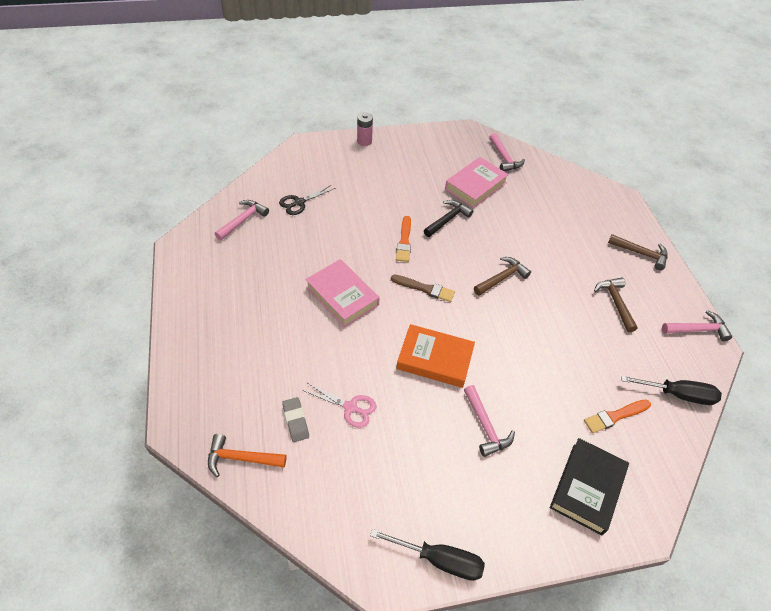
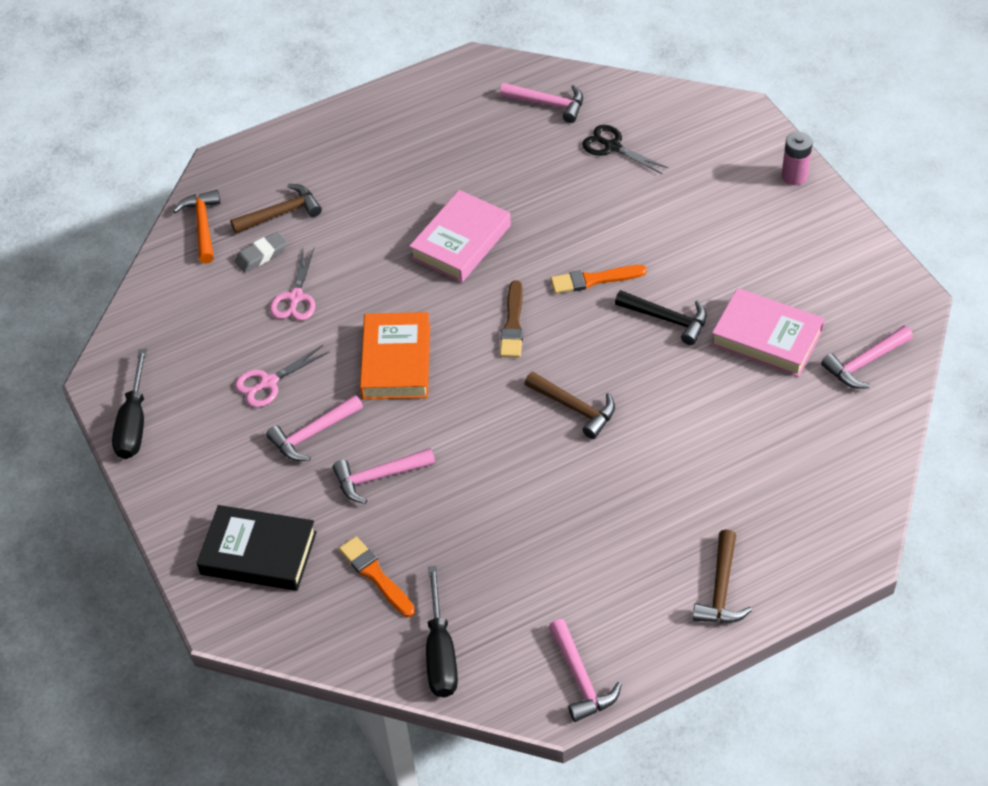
camera: 80 degrees right, 0 degrees up
brown hammer [594,278,638,332] -> brown hammer moved to [230,184,322,233]
none -> pink scissors [235,345,330,407]
none -> pink hammer [333,448,435,504]

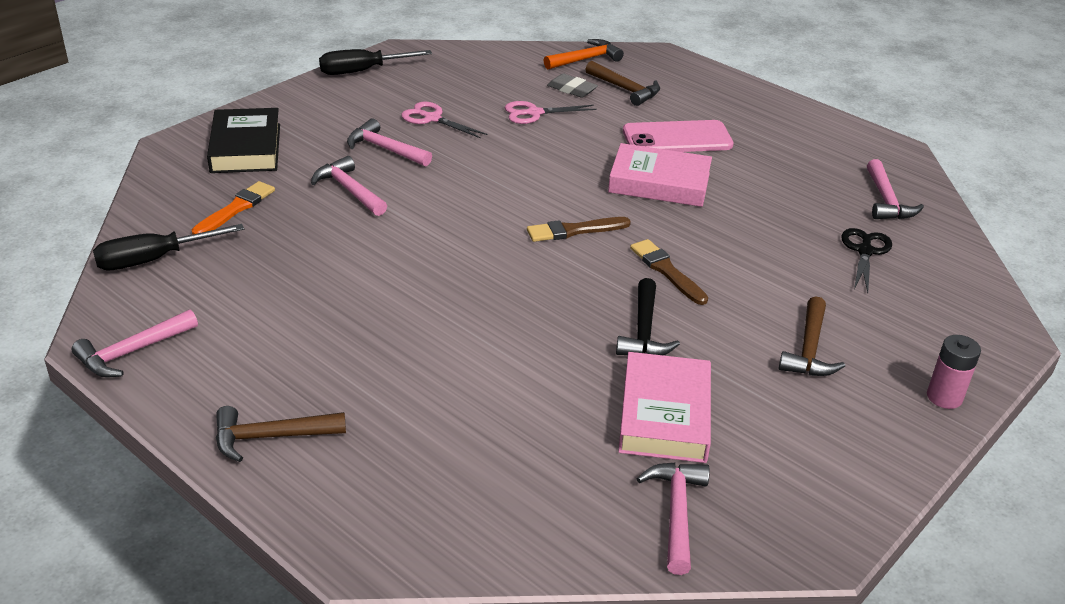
camera: 65 degrees right, 15 degrees down
orange book [360,312,430,400] -> none
brown hammer [525,372,615,439] -> brown hammer moved to [779,296,845,376]
orange brush [551,265,647,294] -> brown brush [630,239,708,305]
pink hammer [821,326,913,389] -> pink hammer turned 60 degrees clockwise [637,463,710,575]
none -> pink phone [623,120,734,152]

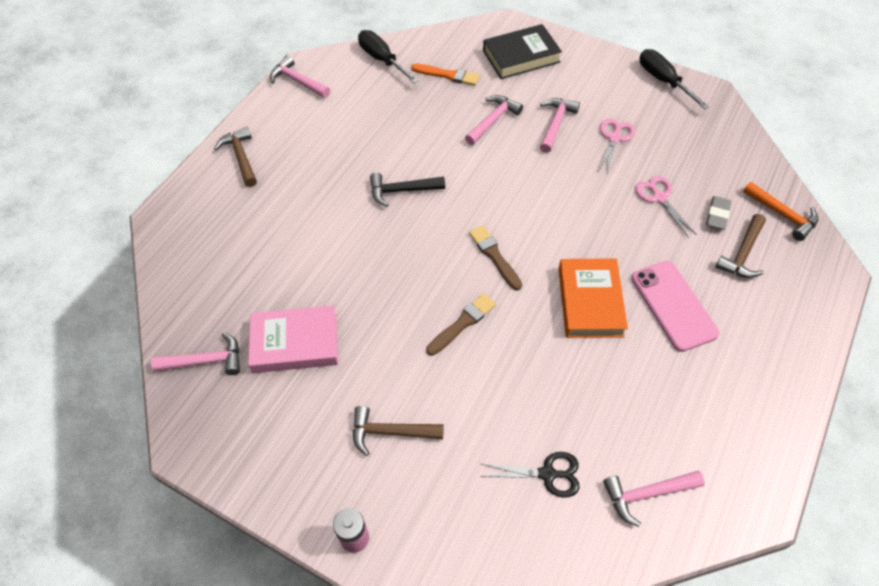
camera: 80 degrees right, 20 degrees up
pink book [608,143,712,207] -> orange book [559,258,628,338]
black hammer [616,278,680,355] -> black hammer moved to [370,172,445,207]

